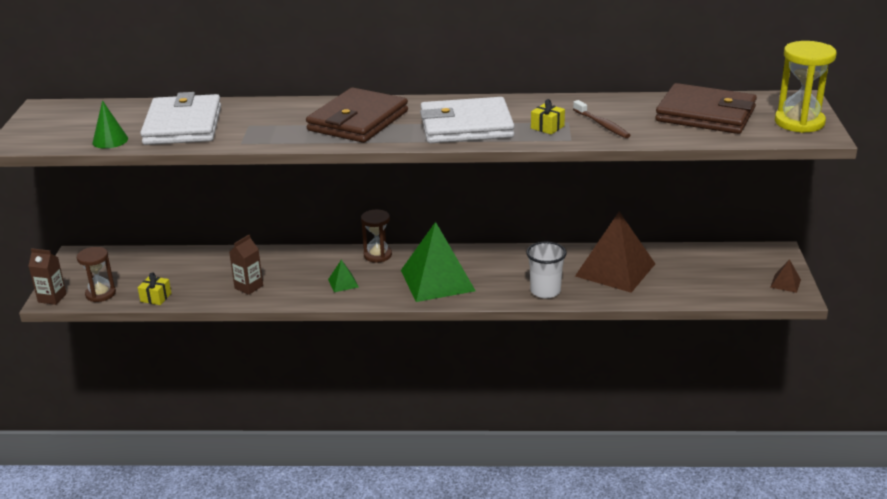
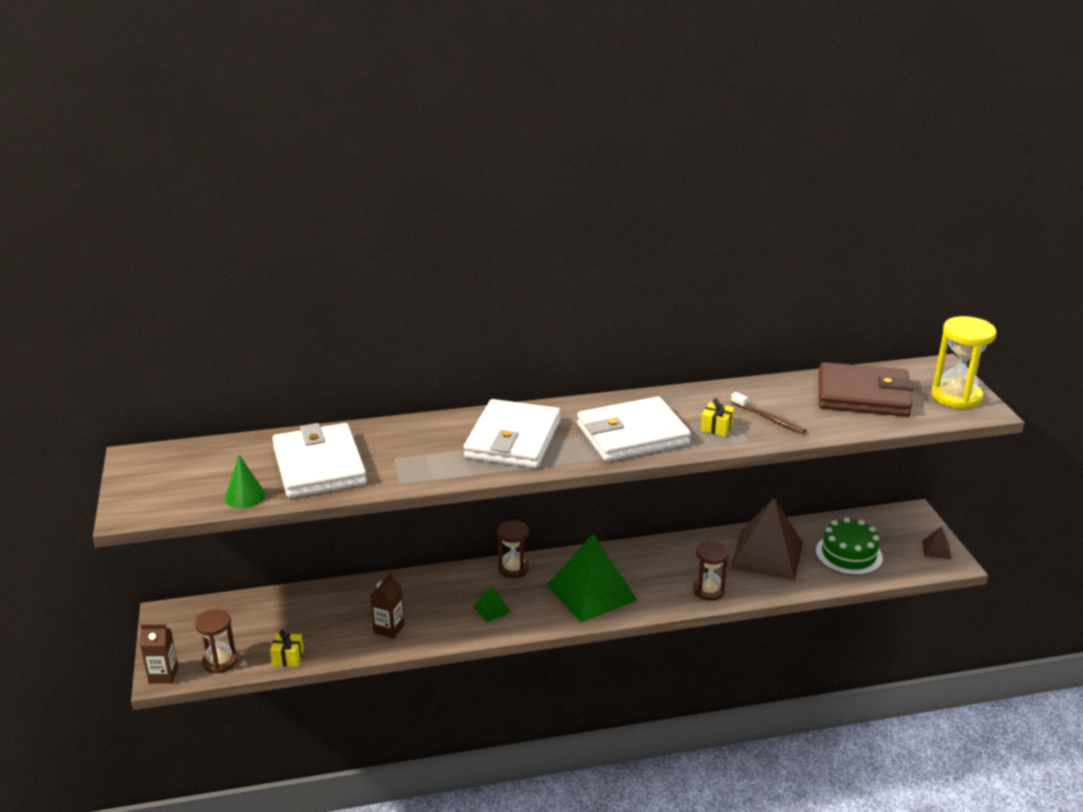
camera: 15 degrees left, 0 degrees up
brown wallet [306,88,408,143] -> white wallet [464,399,561,468]
white cup [526,242,567,298] -> brown hourglass [693,541,729,601]
none -> green cake [816,517,883,575]

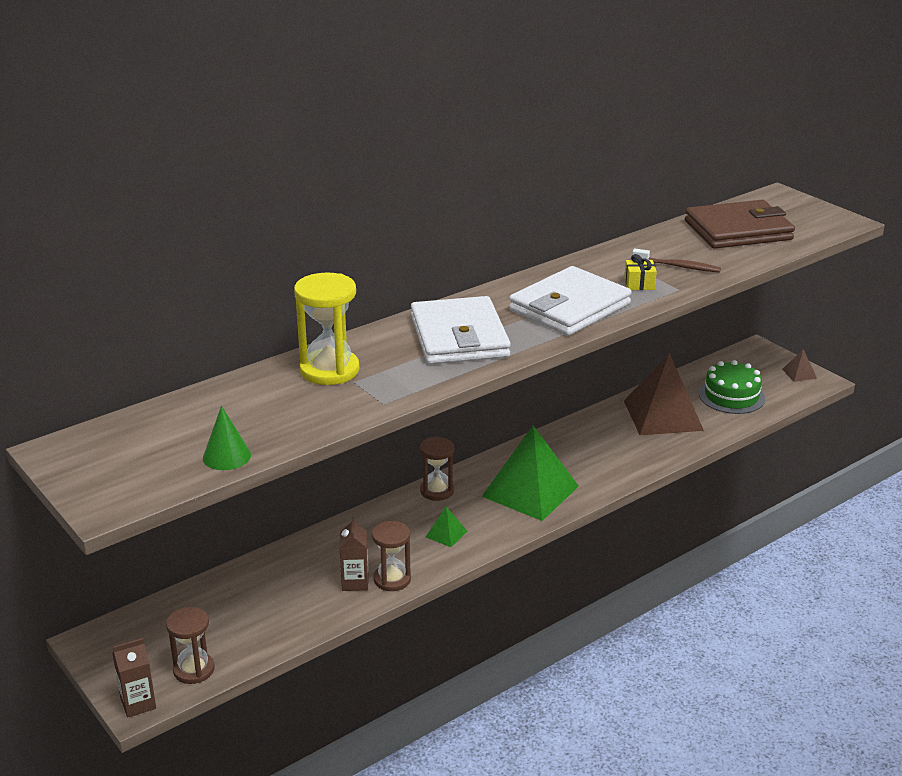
camera: 25 degrees left, 0 degrees up
yellow gift [270,630,304,667] -> none
white wallet [272,423,367,498] -> none
brown hourglass [693,541,729,601] -> brown hourglass moved to [372,521,411,591]
yellow hourglass [931,316,996,409] -> yellow hourglass moved to [294,273,359,385]

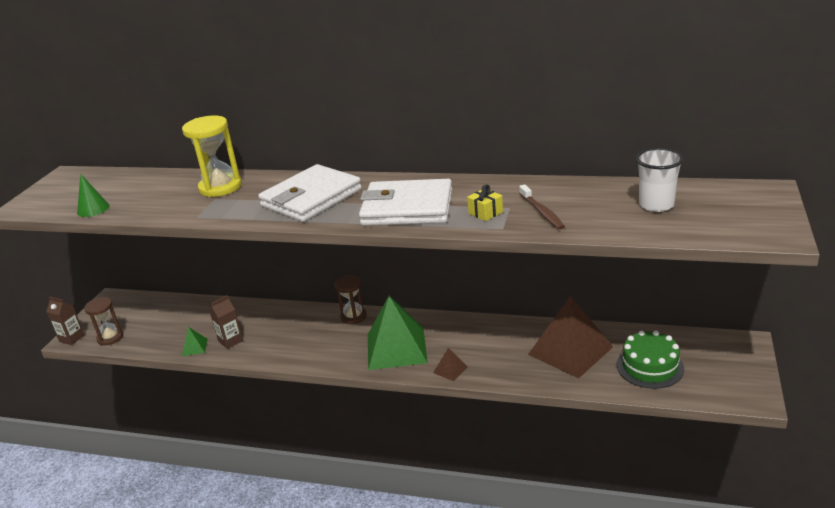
camera: 55 degrees right, 0 degrees up
brown hourglass [372,521,411,591] -> none
green pyramid [425,507,467,547] -> green pyramid moved to [182,327,208,356]
brown wallet [685,200,795,249] -> white cup [636,148,684,212]
brown pyramid [782,349,817,382] -> brown pyramid moved to [433,348,468,381]

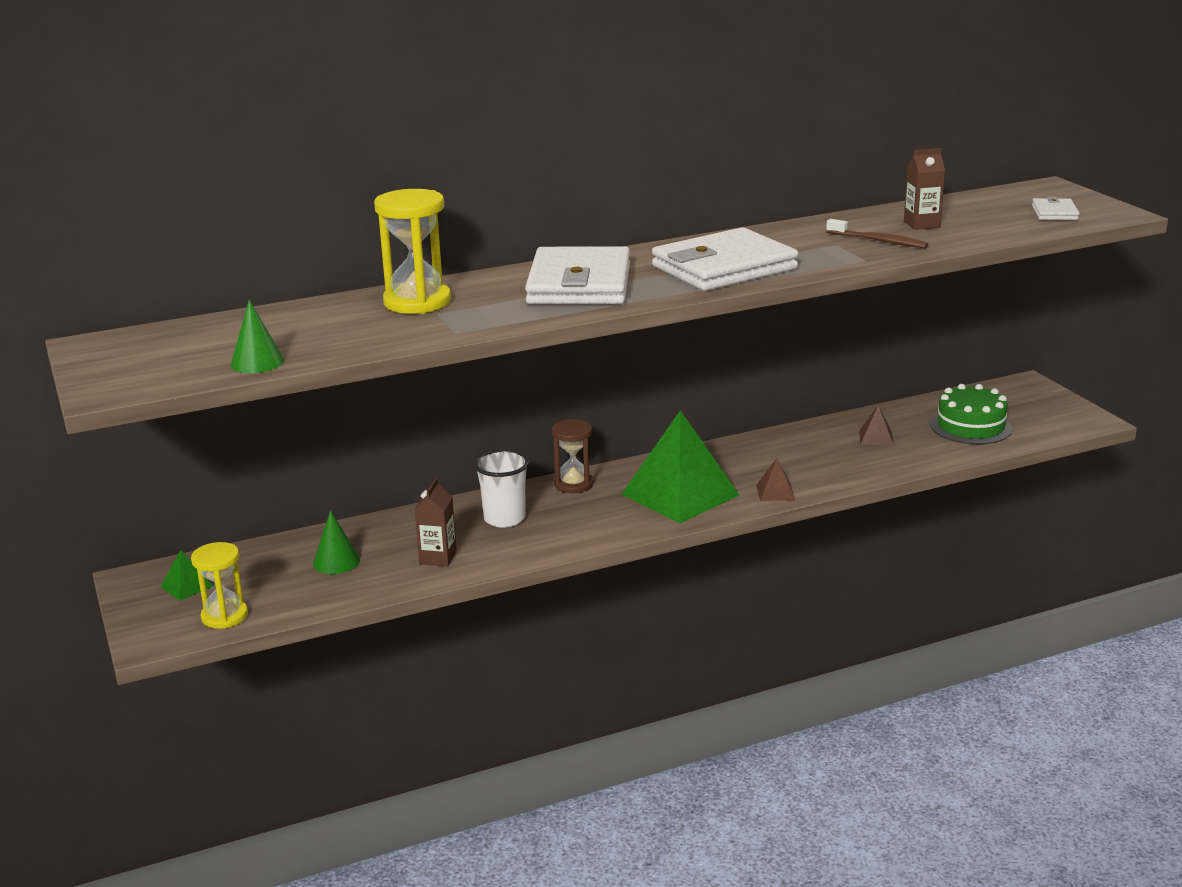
camera: 40 degrees left, 5 degrees down
brown carton [46,296,85,345] -> brown carton moved to [904,148,945,230]
brown hourglass [84,297,123,346] -> yellow hourglass [191,542,248,629]
green pyramid [182,327,208,356] -> green pyramid moved to [160,550,213,601]
yellow gift [467,184,503,221] -> none
brown pyramid [528,295,613,379] -> brown pyramid [859,405,894,446], size x0.42
white cup [636,148,684,212] -> white cup moved to [474,450,529,528]
none -> green cone [313,510,360,574]
none -> white wallet [1032,196,1080,220]

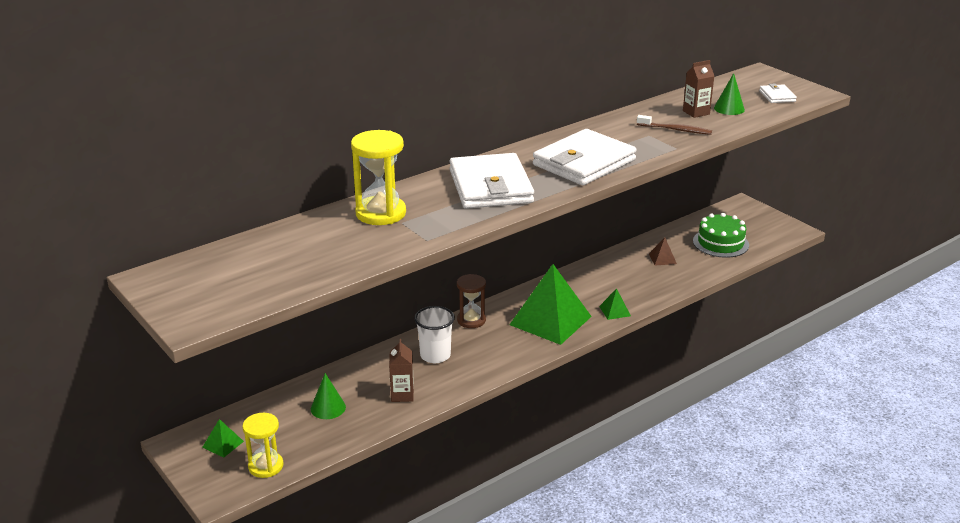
camera: 15 degrees left, 5 degrees up
green cone [230,300,285,373] -> green cone moved to [714,73,745,115]
brown pyramid [756,458,795,501] -> green pyramid [599,288,631,320]

